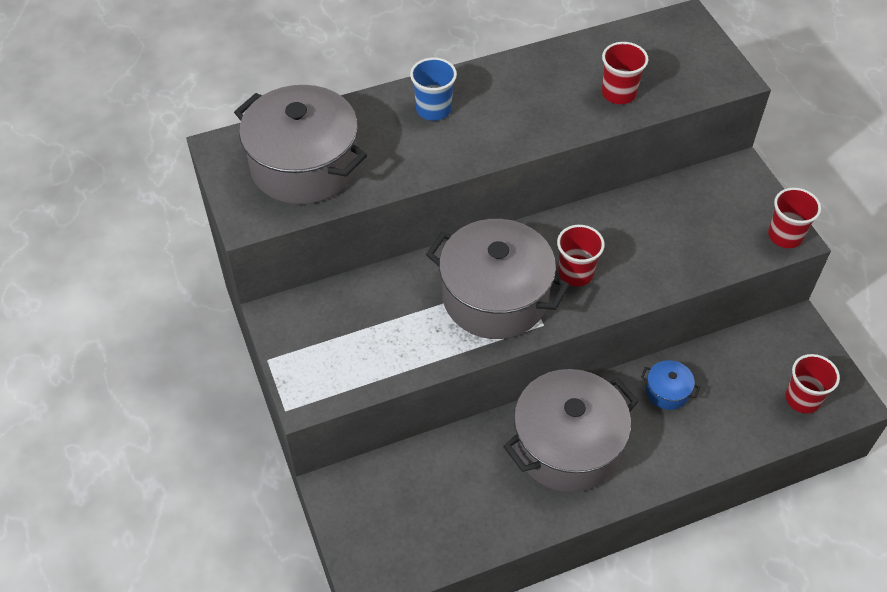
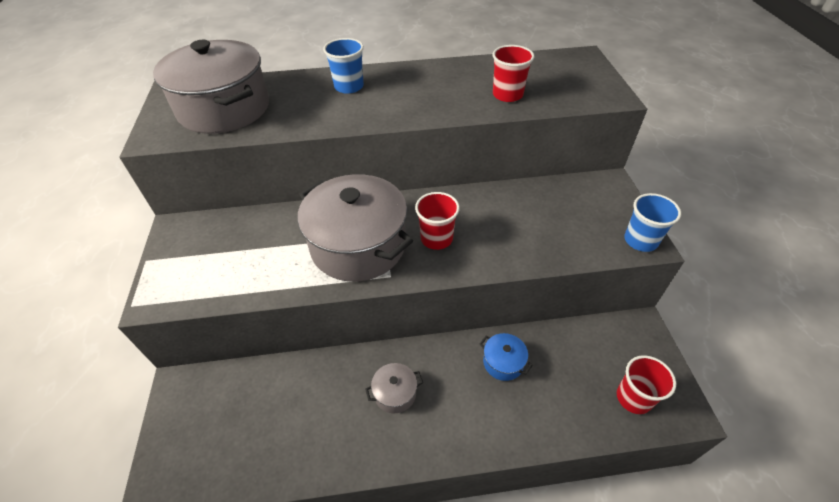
camera: 15 degrees right, 5 degrees down
grey pot [503,369,639,492] -> grey pot [365,363,423,413], size x0.42
red cup [768,188,821,248] -> blue cup [624,193,681,252]

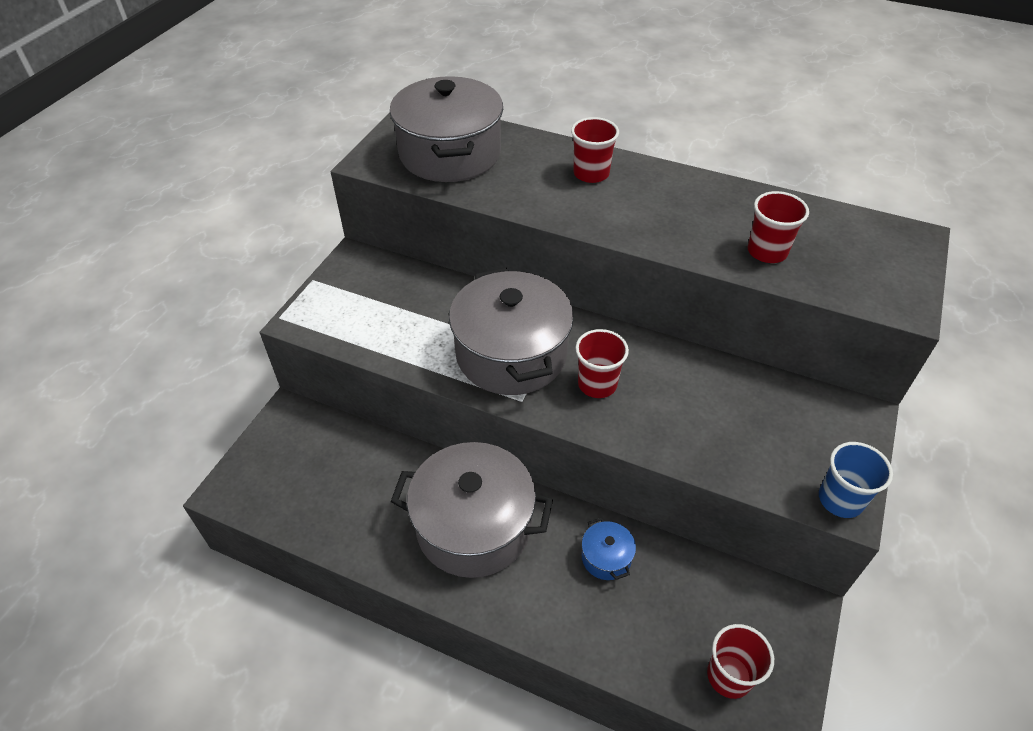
camera: 30 degrees right, 0 degrees up
blue cup [323,38,364,94] -> red cup [571,117,619,183]
grey pot [365,363,423,413] -> grey pot [391,442,553,578], size x2.36

